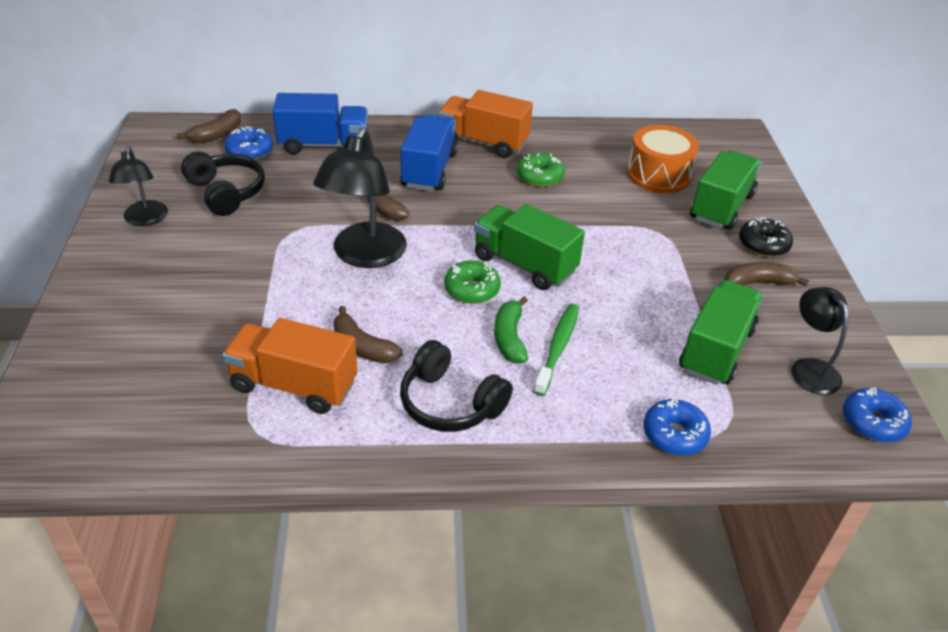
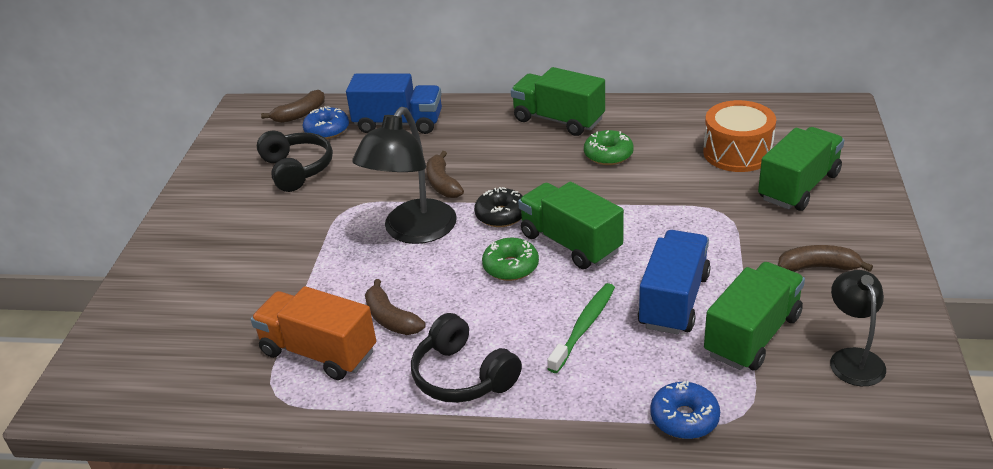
camera: 15 degrees right, 5 degrees down
black lamp [109,146,168,226] -> none
blue truck [400,115,458,191] -> blue truck moved to [638,230,711,335]
orange truck [438,90,533,158] -> green truck [511,67,605,136]
green banana [494,297,528,363] -> none
black donut [739,217,793,257] -> black donut moved to [474,187,523,227]
blue donut [843,387,912,442] -> none

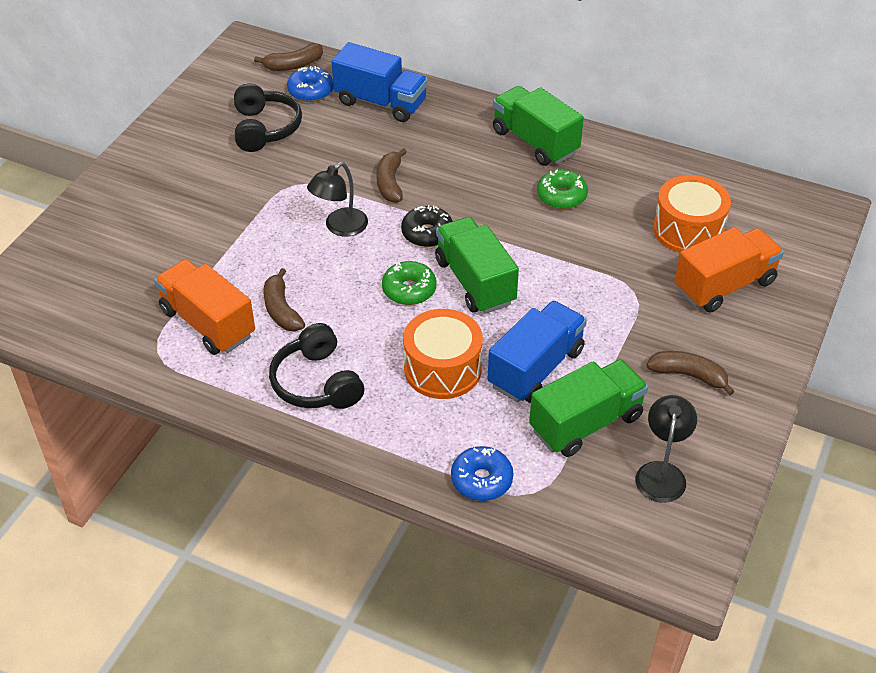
camera: 15 degrees right, 10 degrees up
black lamp [352,107,457,244] -> black lamp [307,162,368,237], size x0.60
green toothbrush [547,283,615,373] -> orange drum [403,309,483,399]
green truck [758,127,844,211] -> orange truck [675,227,784,313]

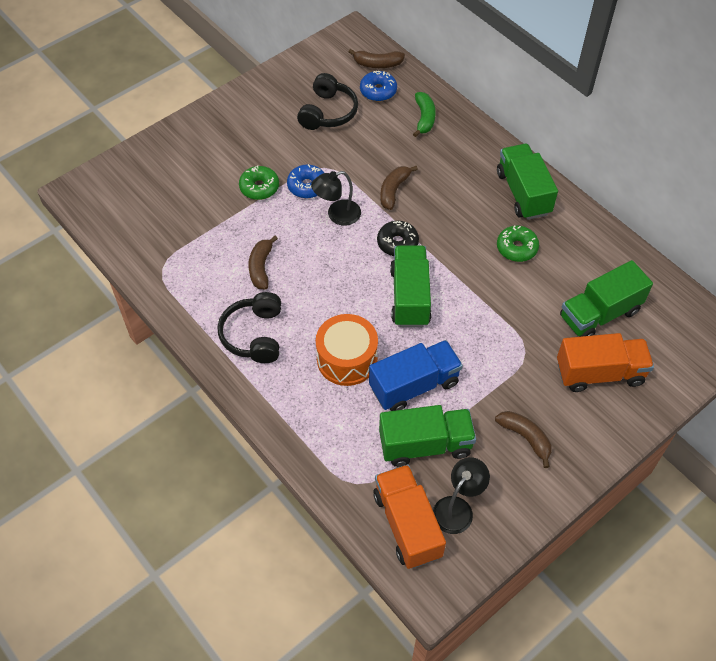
camera: 25 degrees right, 10 degrees up
orange truck [154,259,255,355] -> orange truck moved to [373,464,446,569]
blue truck [332,42,428,122] -> green banana [413,92,436,137]
green donut [382,261,436,305] -> green donut moved to [239,166,279,200]
blue donut [451,446,513,501] -> blue donut moved to [287,164,324,198]
orange drum [653,175,731,253] -> green truck [560,260,653,337]

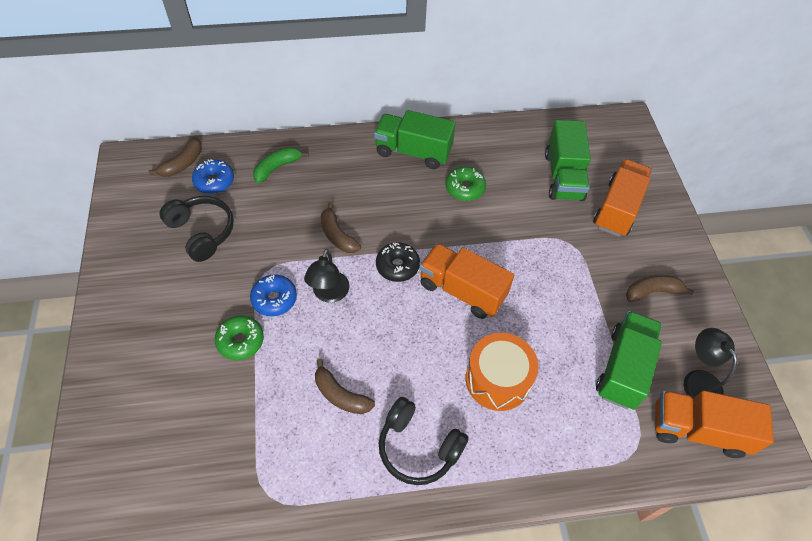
camera: 60 degrees left, 0 degrees up
blue truck [369,340,463,411] -> none
green truck [390,245,432,327] -> orange truck [420,243,514,319]
green banana [413,92,436,137] -> green banana turned 75 degrees counterclockwise [253,147,309,183]

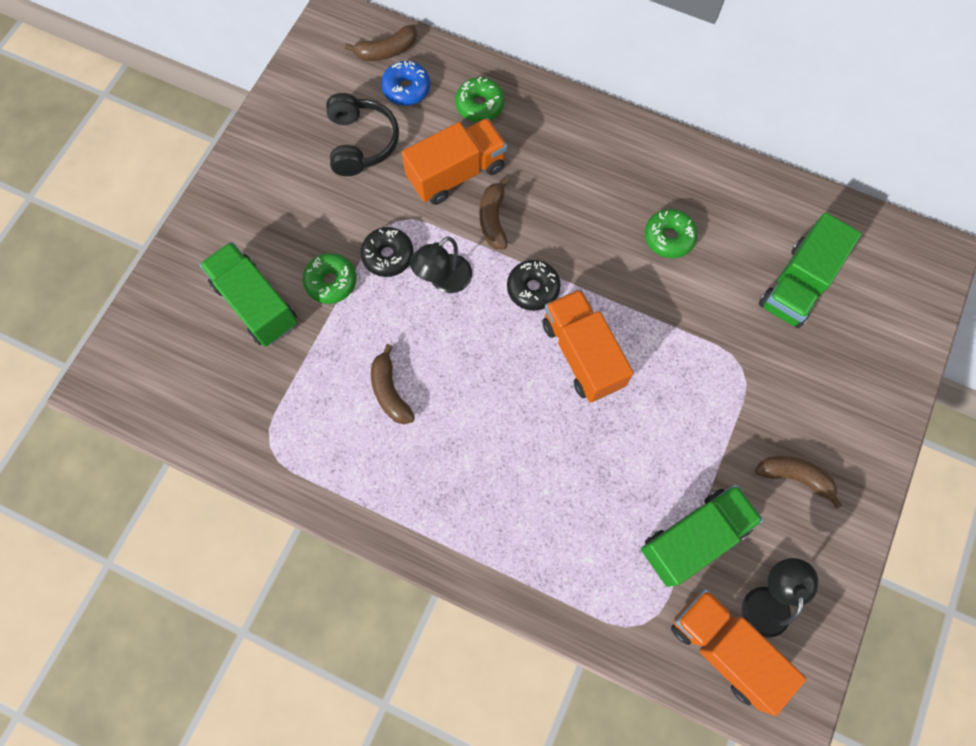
camera: 35 degrees right, 15 degrees up
blue donut [250,274,297,316] -> black donut [361,227,414,277]
green banana [253,147,309,183] -> green donut [455,77,505,122]
green truck [374,110,456,169] -> green truck moved to [200,242,298,347]
black headphones [379,397,469,485] -> none
orange drum [466,333,538,411] -> none
orange truck [593,159,652,237] -> orange truck moved to [401,118,507,205]

